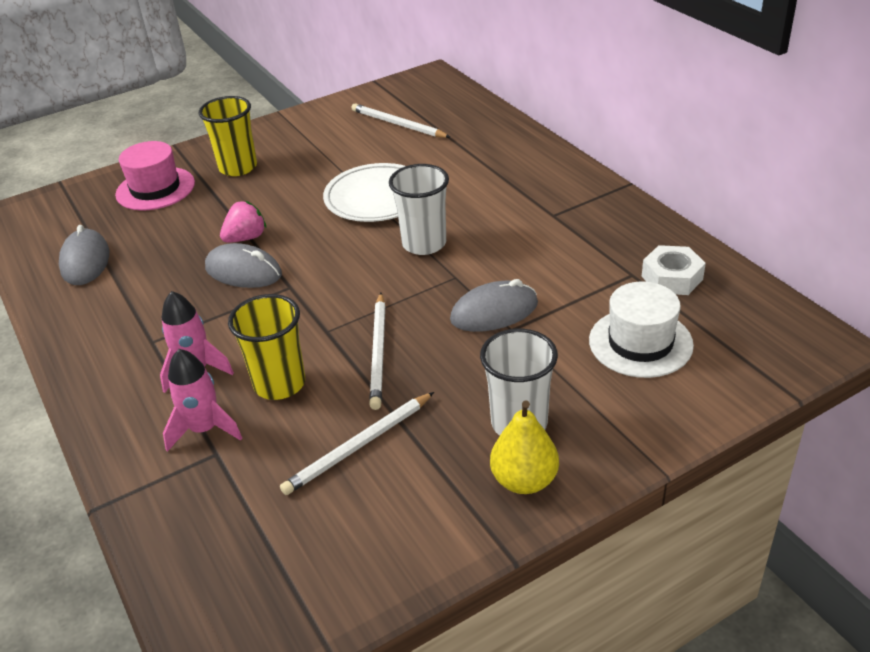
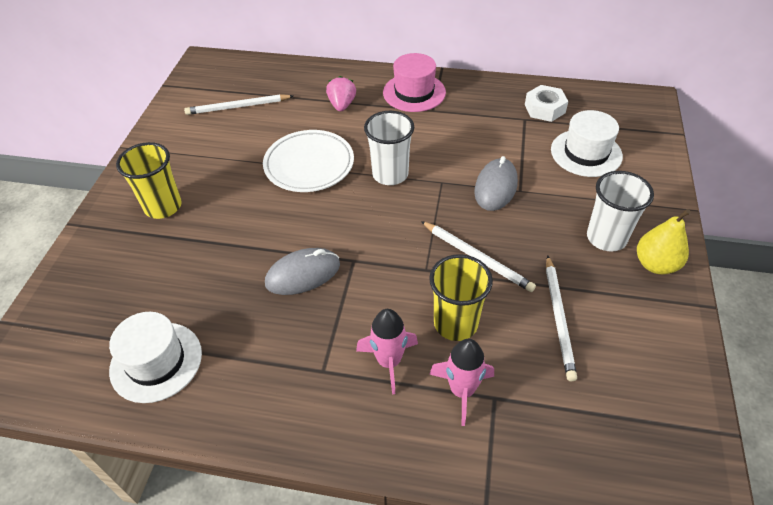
camera: 50 degrees left, 10 degrees up
grey mouse [59,225,109,285] -> white hat [109,312,202,403]
pink hat [115,141,195,211] -> pink hat moved to [383,53,446,112]
pink strawberry [220,201,266,243] -> pink strawberry moved to [326,76,356,112]

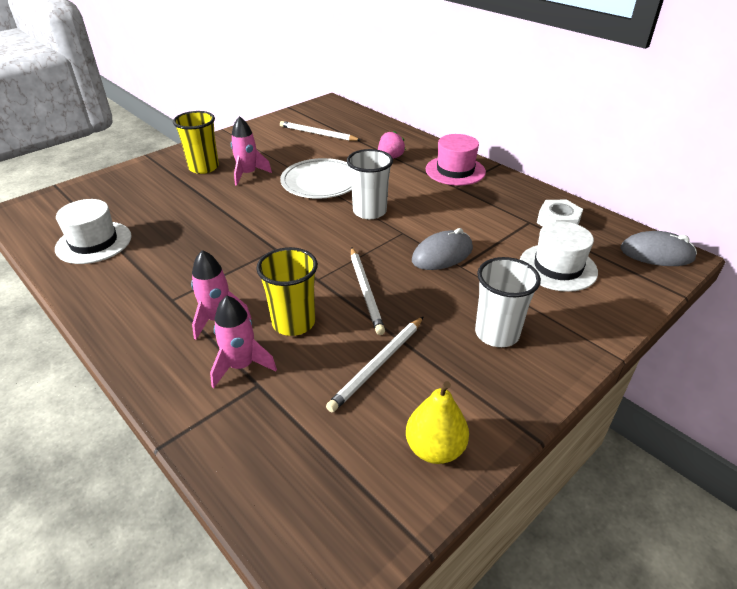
camera: 35 degrees right, 10 degrees down
grey mouse [265,248,340,295] -> grey mouse moved to [620,231,697,266]
yellow pear [637,209,691,274] -> yellow pear moved to [406,381,469,464]
none -> pink rocket [231,116,272,186]

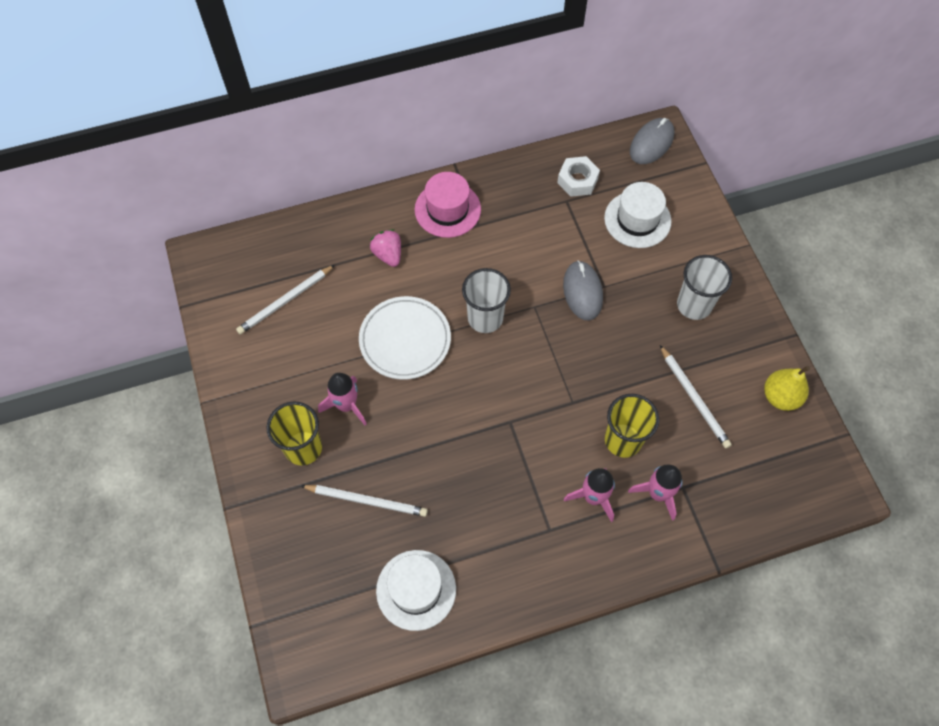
camera: 65 degrees left, 25 degrees up
white pencil [351,247,385,335] -> white pencil moved to [301,485,428,517]

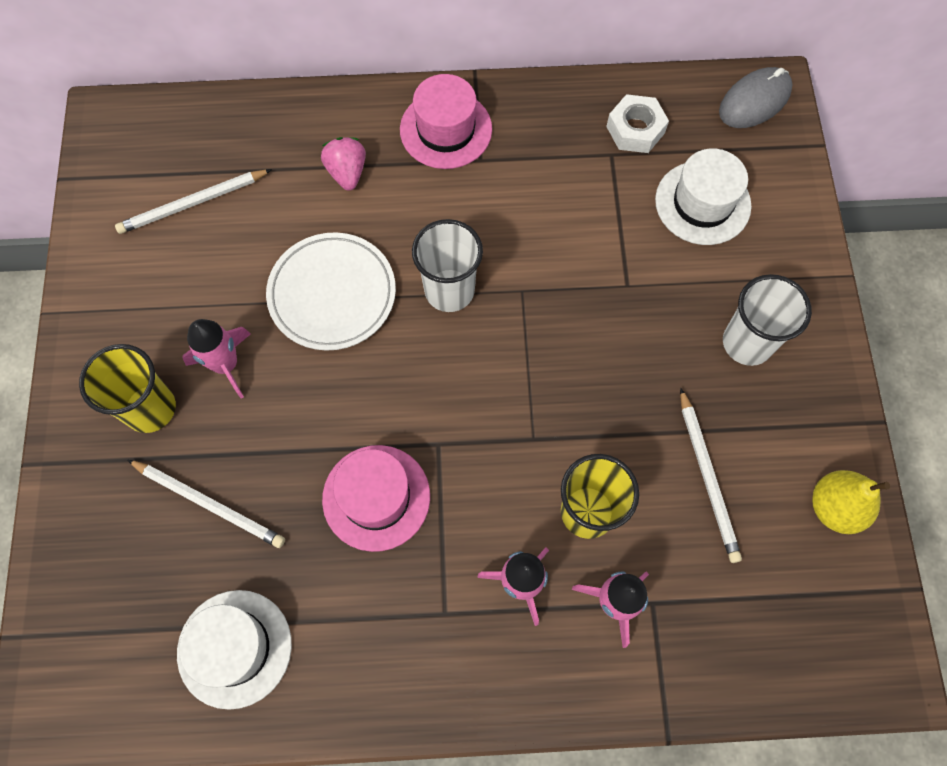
camera: 15 degrees right, 5 degrees up
grey mouse [563,260,603,321] -> none
none -> pink hat [322,445,430,552]

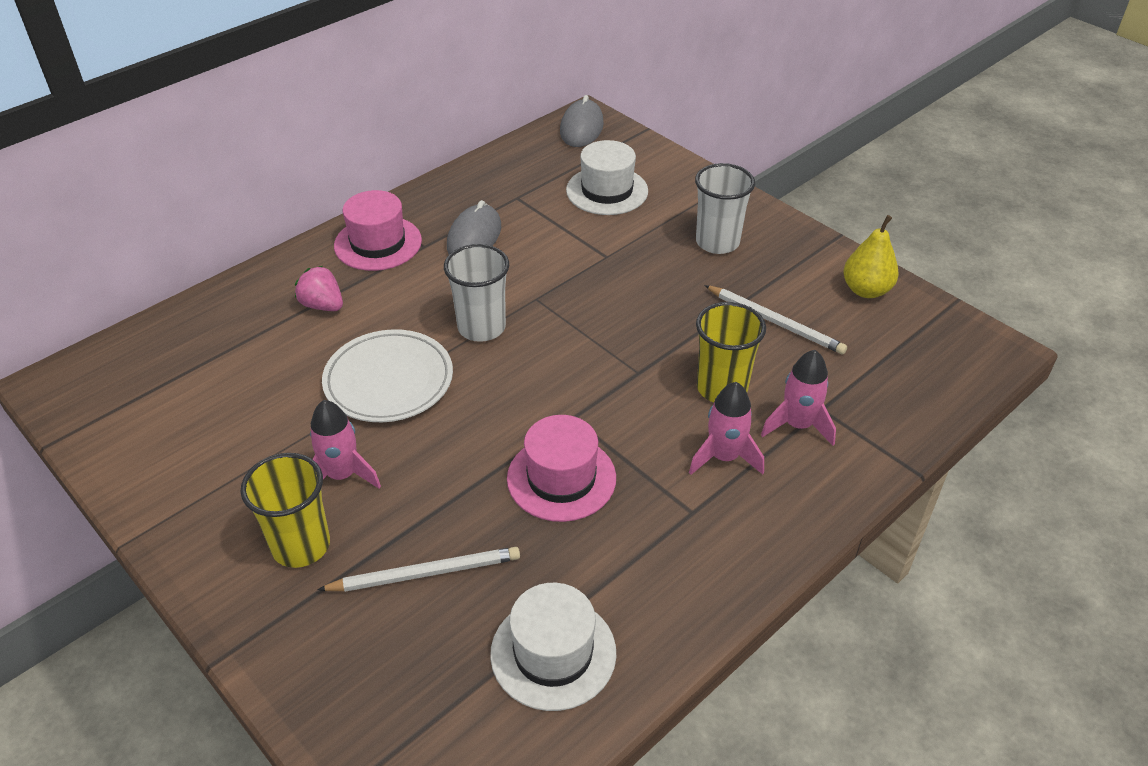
camera: 40 degrees left, 25 degrees down
white pencil [115,169,272,234] -> none
white nut [606,94,669,153] -> none
none -> grey mouse [447,200,501,254]

